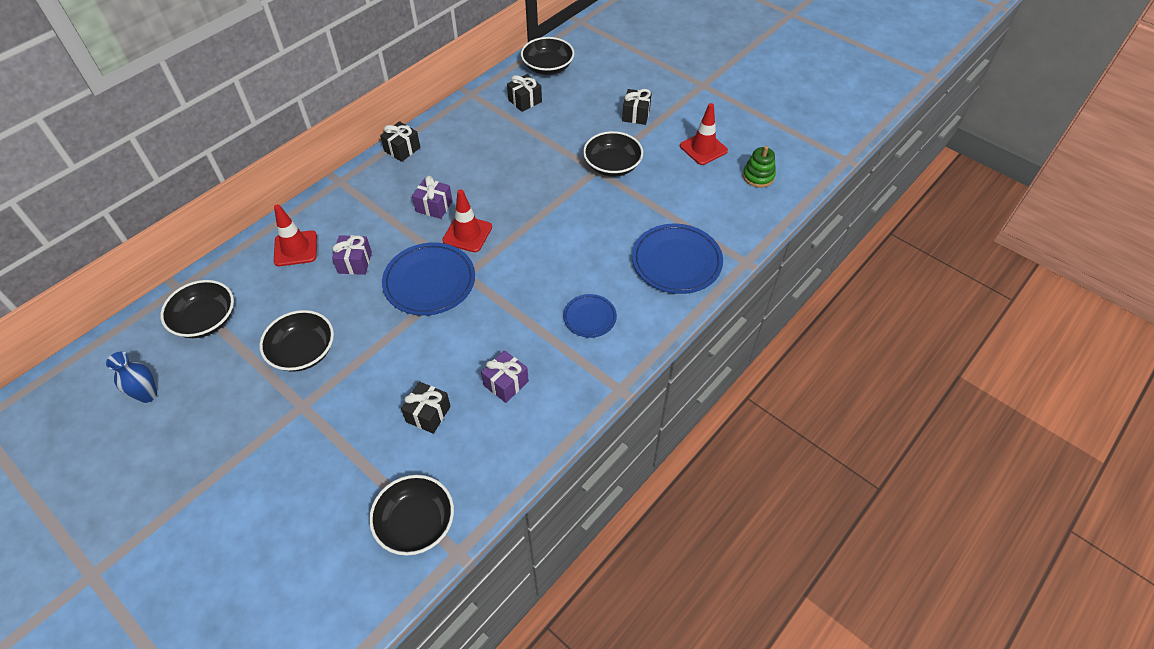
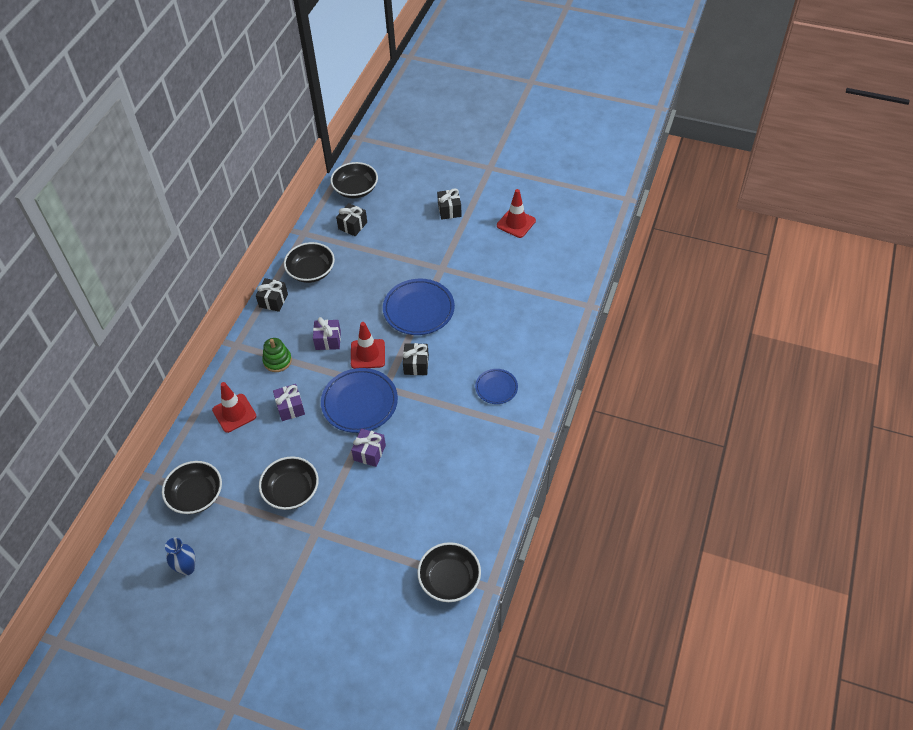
camera: 20 degrees left, 0 degrees up
black gift [401,382,451,434] -> black gift moved to [403,343,429,375]
purple gift [481,350,529,403] -> purple gift moved to [351,429,386,467]
black bowl [583,131,643,177] -> black bowl moved to [284,242,335,283]
blue plate [632,224,723,294] -> blue plate moved to [383,279,455,335]
green stacking toy [743,146,776,188] -> green stacking toy moved to [262,338,292,372]

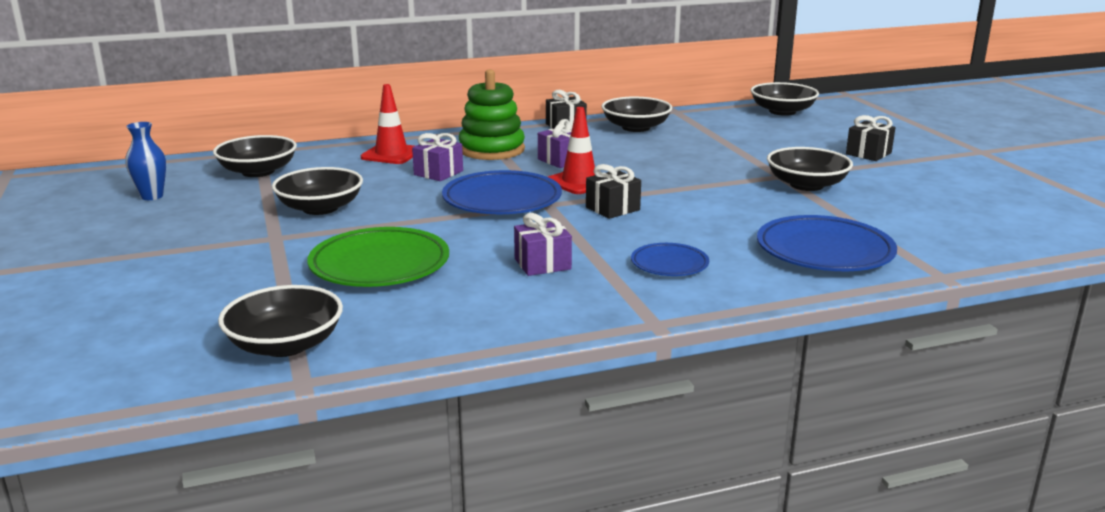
camera: 50 degrees right, 30 degrees down
green stacking toy [262,338,292,372] -> green stacking toy [459,69,525,160], size x1.65
black gift [336,203,367,236] -> none
purple gift [351,429,386,467] -> purple gift moved to [514,213,572,276]
blue plate [383,279,455,335] -> blue plate moved to [757,215,897,271]
red traffic cone [497,189,536,238] -> none
none -> green plate [307,227,449,287]
none -> black bowl [767,147,853,191]

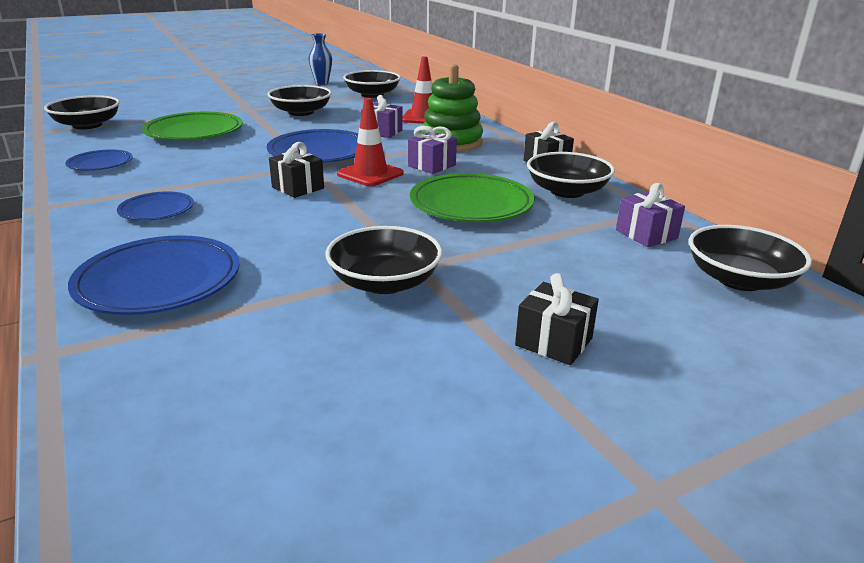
camera: 80 degrees right, 5 degrees up
purple gift [514,213,572,276] -> purple gift moved to [616,183,685,247]
none -> blue plate [65,149,133,171]
none -> green plate [410,173,535,222]

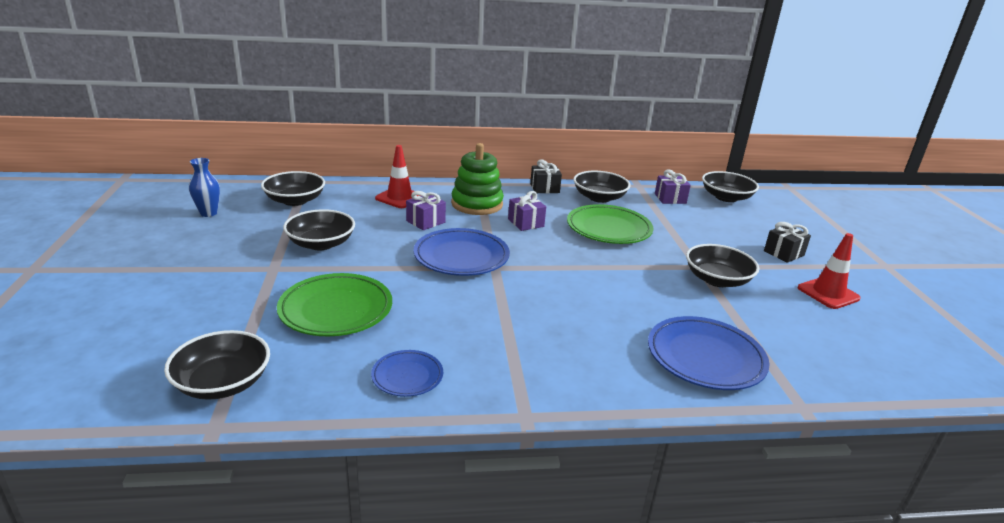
camera: 70 degrees left, 0 degrees up
blue plate [117,191,194,221] -> none
black gift [269,142,324,198] -> none
red traffic cone [337,98,404,186] -> red traffic cone moved to [798,233,861,309]

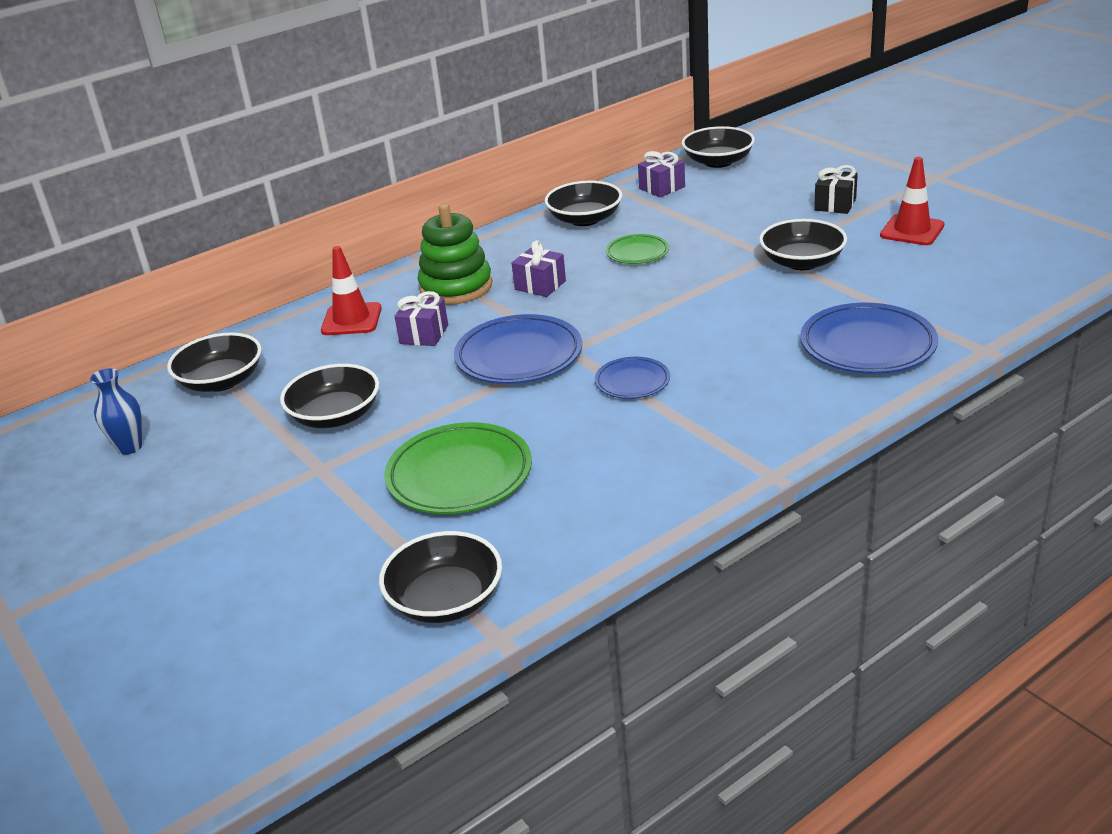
camera: 25 degrees left, 5 degrees up
blue plate [371,350,443,397] -> blue plate moved to [595,357,670,399]
black gift [530,159,562,193] -> none
green plate [567,204,653,244] -> green plate [606,234,669,264], size x0.56

